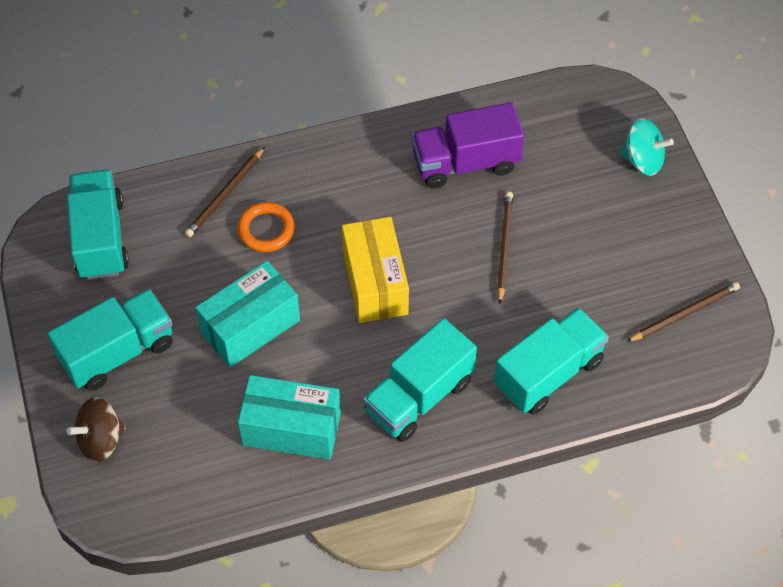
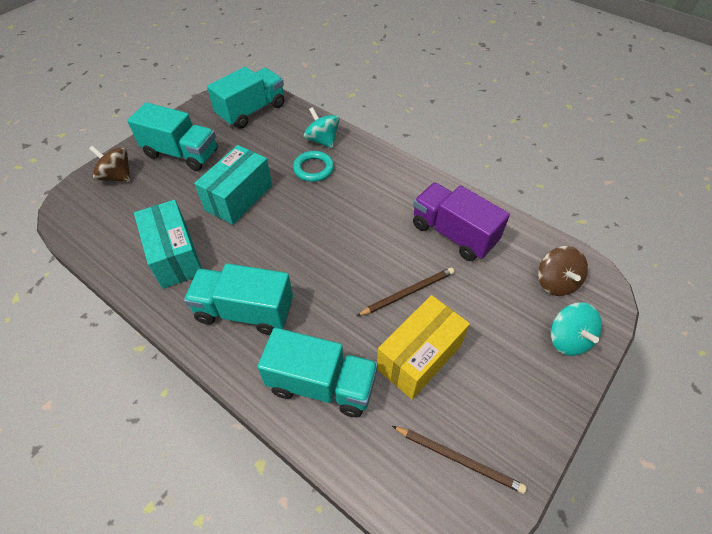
camera: 55 degrees right, 5 degrees down
brown pencil [185,147,265,237] -> turquoise spinning top [303,107,340,148]
turquoise box [195,261,300,367] -> turquoise box turned 75 degrees counterclockwise [194,145,272,225]
orange ring [237,202,295,252] -> turquoise ring [293,151,334,182]
yellow box [342,217,409,323] -> yellow box moved to [377,295,470,400]
none -> brown spinning top [538,246,588,296]

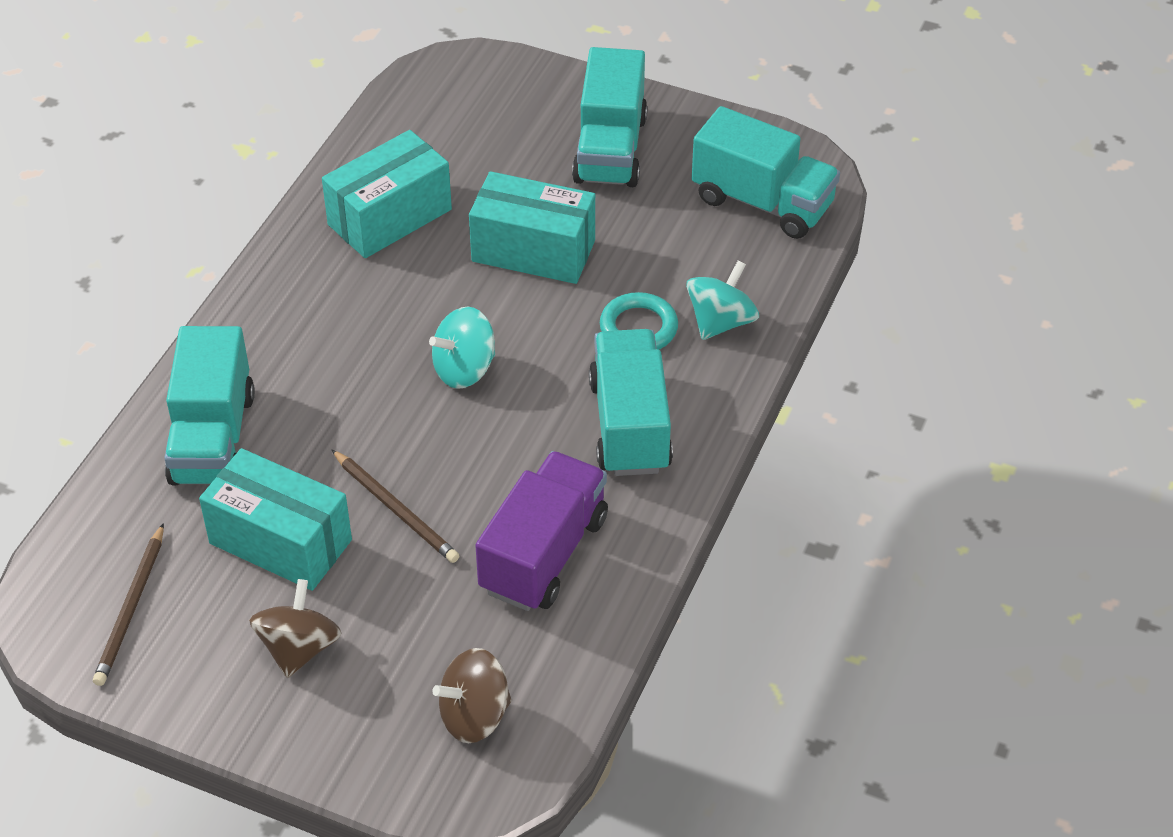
camera: 75 degrees right, 5 degrees down
brown spinning top [89,146,131,182] -> brown spinning top moved to [249,579,342,678]
turquoise truck [184,263,293,335] -> turquoise truck moved to [589,329,673,476]
yellow box [377,295,470,400] -> turquoise box [199,448,352,591]
turquoise spinning top [550,302,602,356] -> turquoise spinning top moved to [429,307,495,389]

